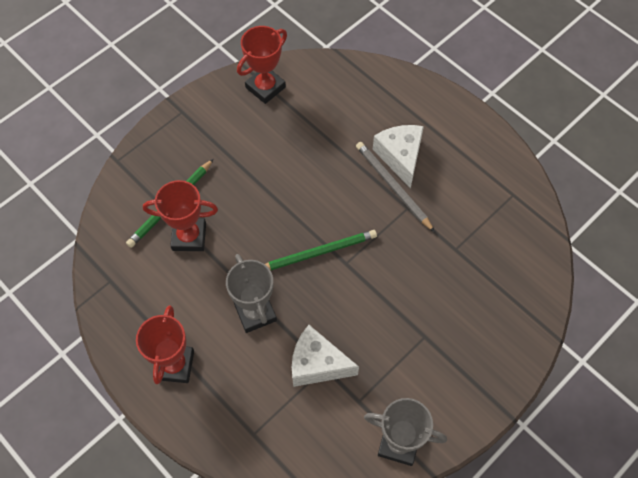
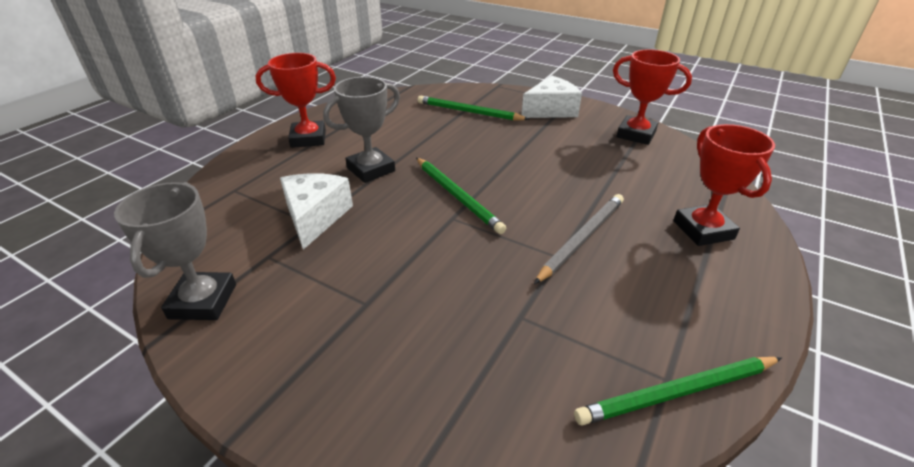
camera: 75 degrees right, 25 degrees down
red trophy [143,180,218,251] -> red trophy moved to [673,124,775,246]
white cheese [372,125,424,188] -> white cheese moved to [521,76,582,118]
none -> green pencil [574,357,782,426]

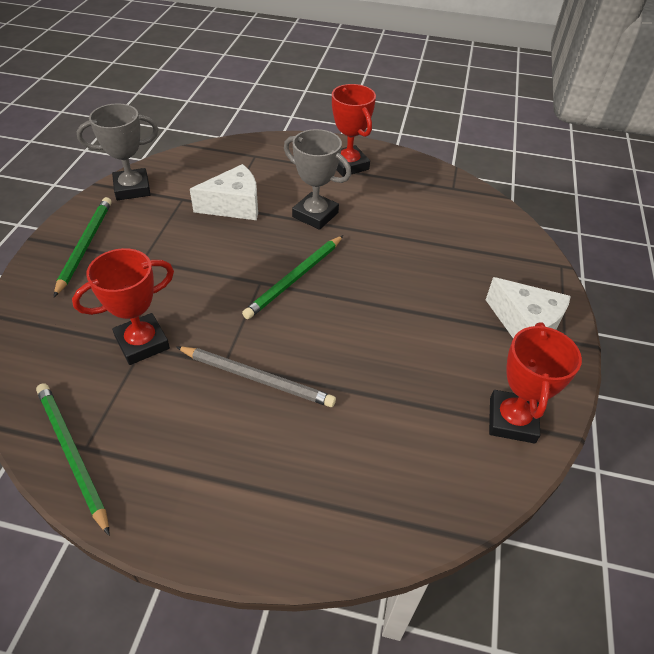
camera: 70 degrees right, 10 degrees up
green pencil [418,96,530,121] -> green pencil moved to [54,197,111,297]
red trophy [673,124,775,246] -> red trophy moved to [72,248,174,365]

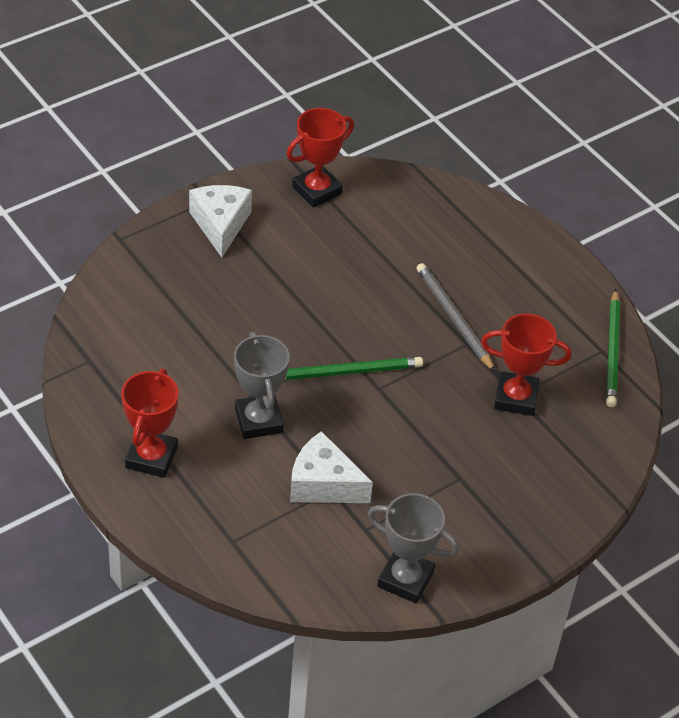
camera: 140 degrees left, 0 degrees up
green pencil [54,197,111,297] -> none

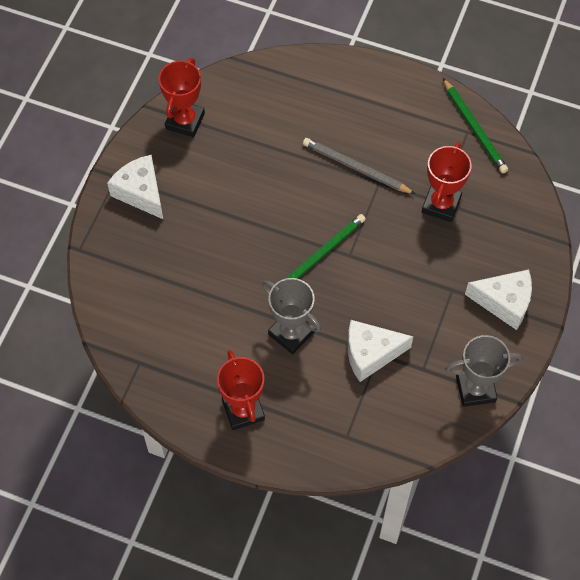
camera: 30 degrees left, 15 degrees up
red trophy [481,313,572,416] -> red trophy turned 45 degrees counterclockwise [422,142,472,222]
none -> white cheese [465,269,532,330]

